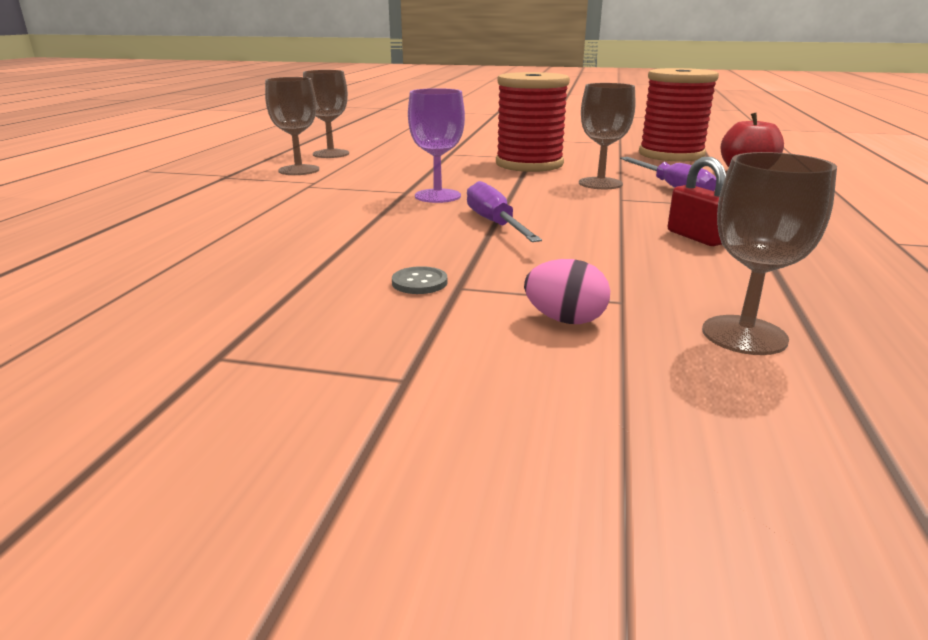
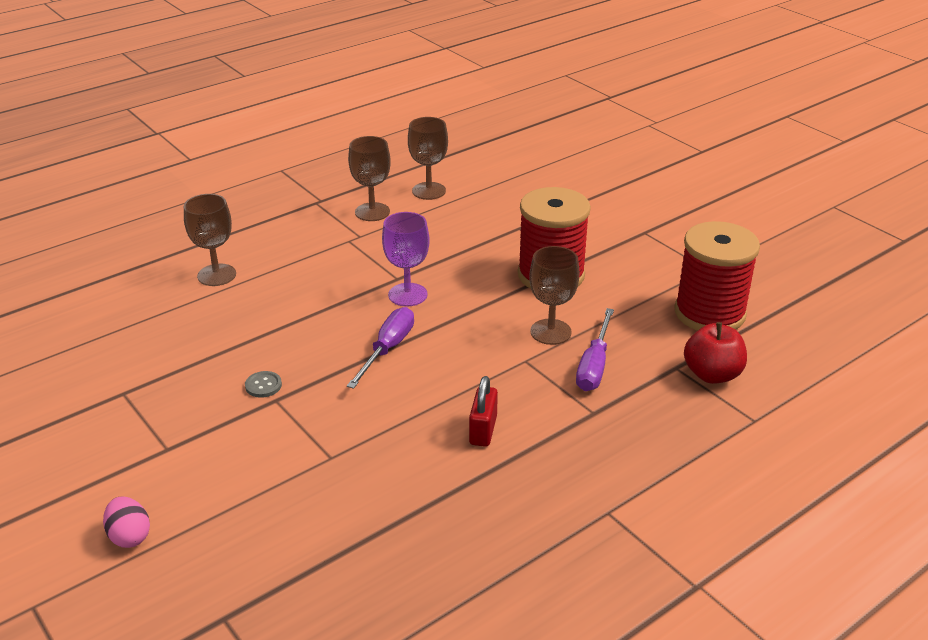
camera: 40 degrees right, 10 degrees up
pink egg [524,259,610,324] -> pink egg moved to [103,497,150,548]
brown goblet [702,152,837,355] -> brown goblet moved to [184,194,236,286]

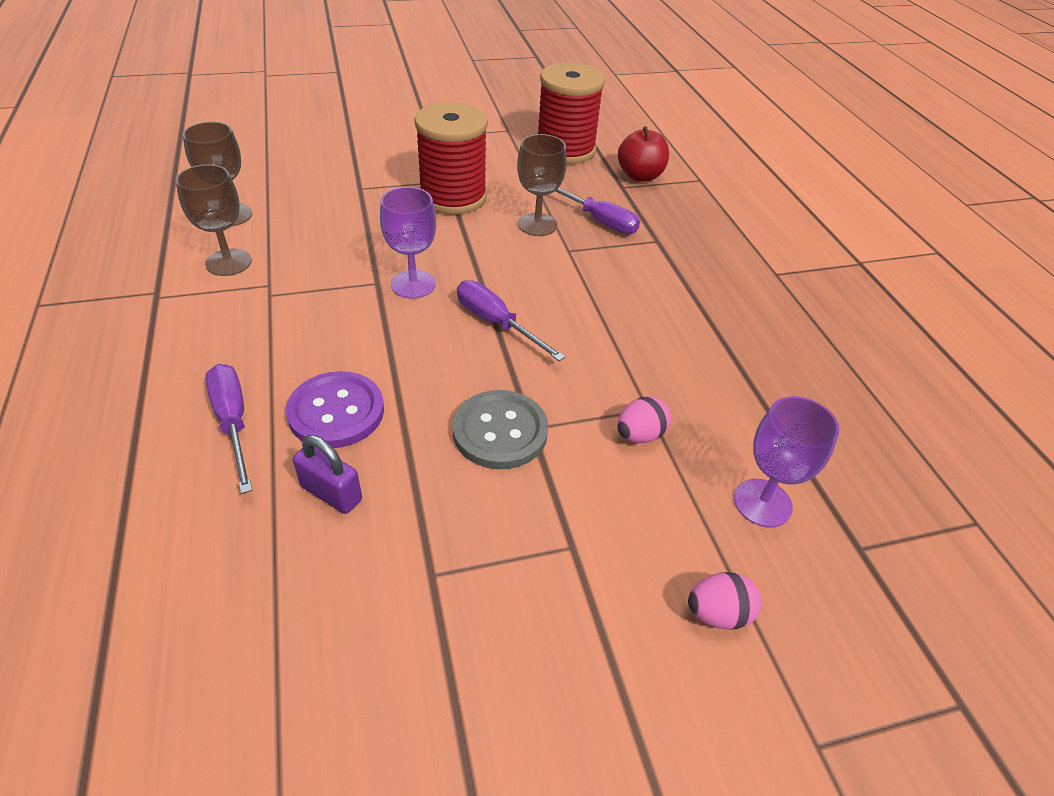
camera: 70 degrees left, 10 degrees up
brown goblet [184,194,236,286] -> purple screwdriver [205,364,252,494]
grey button [245,371,282,398] -> grey button [453,390,548,469], size x2.13
red padlock [469,376,498,447] -> none
none -> purple button [286,371,384,448]
none -> purple padlock [293,435,362,514]
none -> pink egg [617,396,671,443]
none -> purple goblet [734,396,839,527]

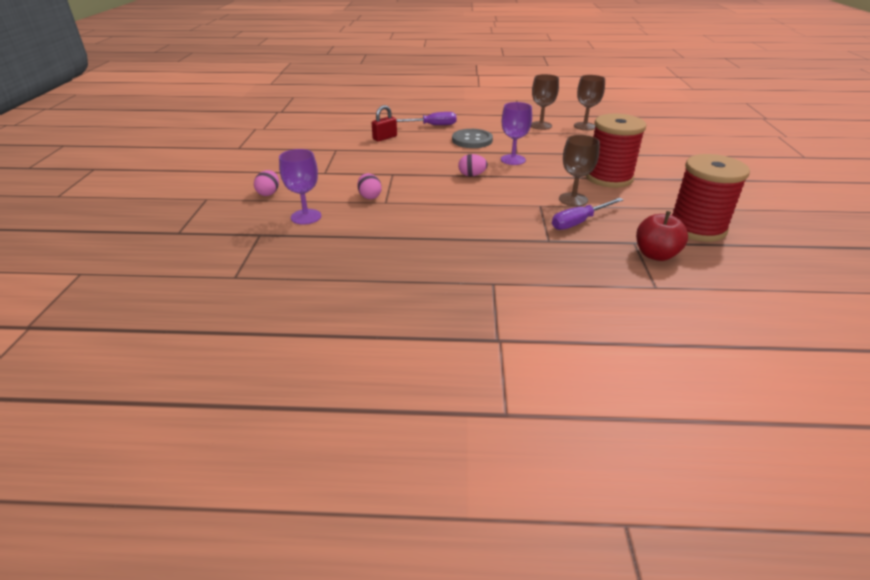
camera: 110 degrees right, 10 degrees down
purple button [286,371,384,448] -> none
purple padlock [293,435,362,514] -> red padlock [372,105,397,141]
grey button [453,390,548,469] -> grey button moved to [452,129,493,148]
purple screwdriver [457,280,565,361] -> pink egg [458,154,488,176]

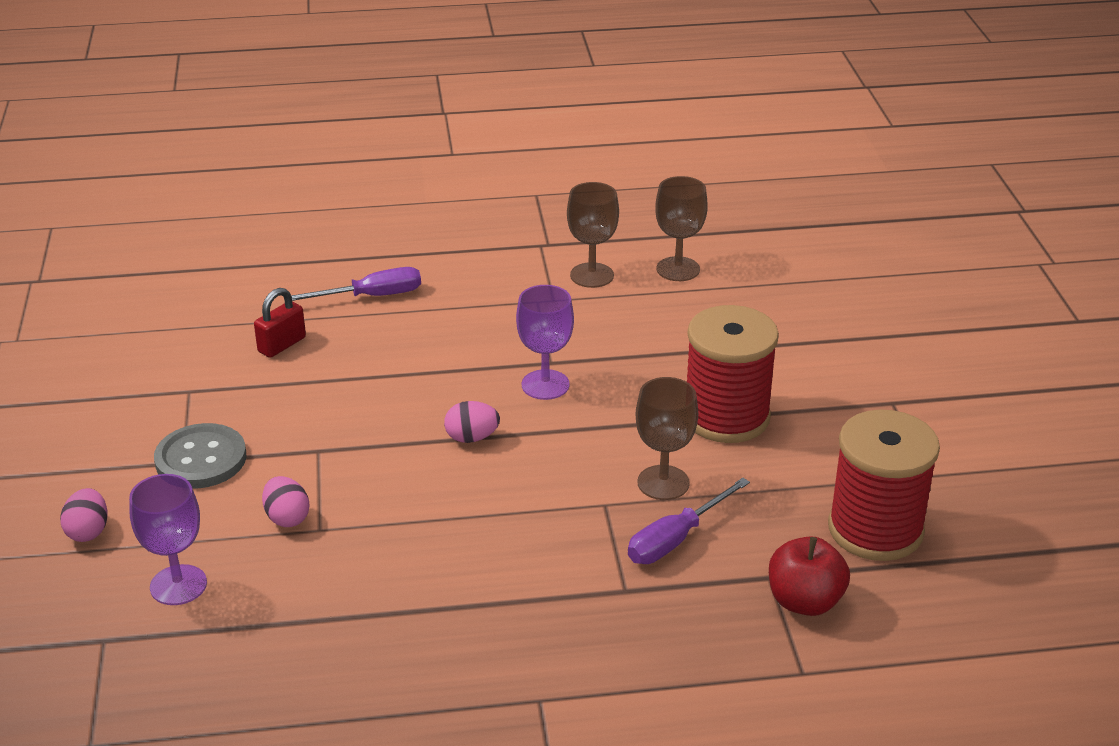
camera: 10 degrees left, 0 degrees up
grey button [452,129,493,148] -> grey button moved to [154,423,246,489]

